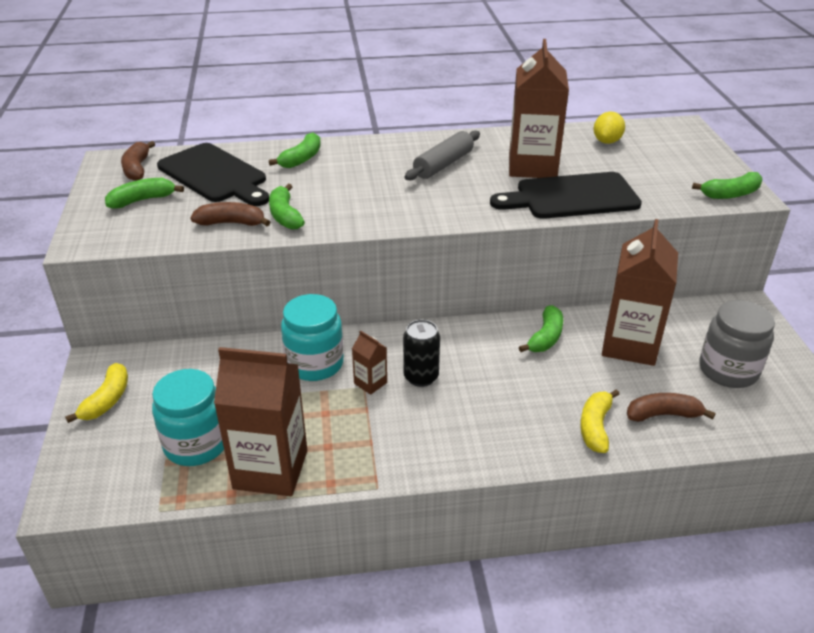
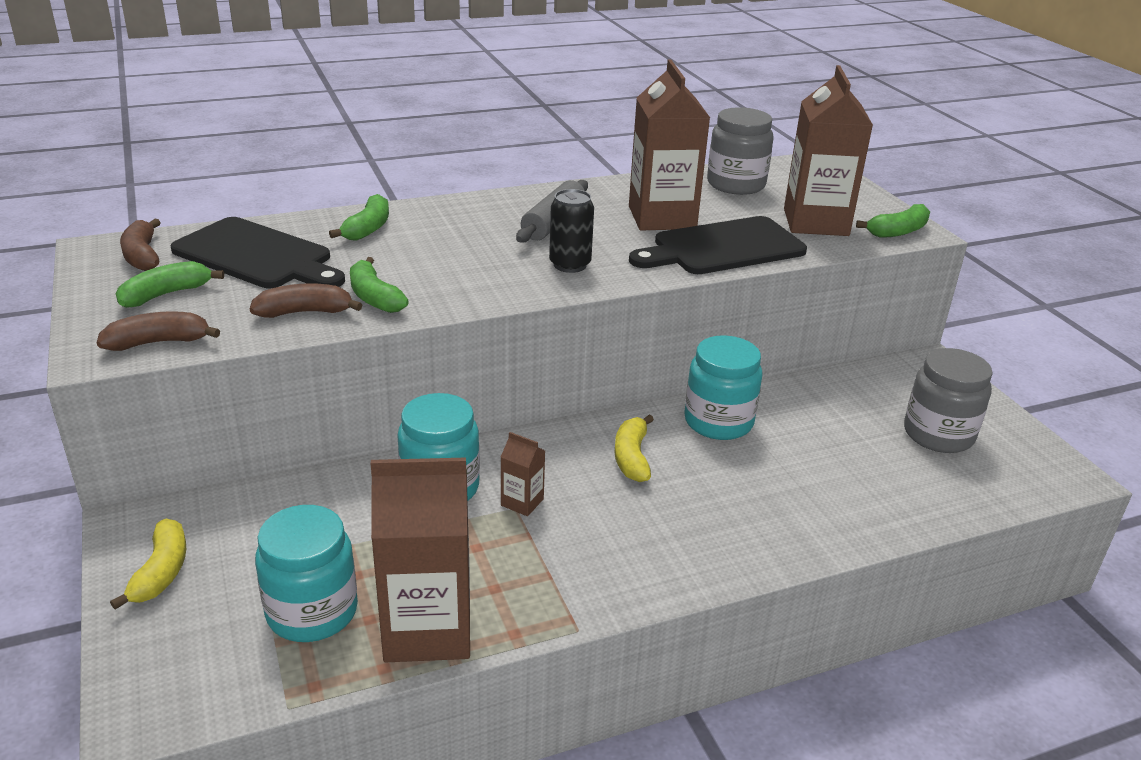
camera: 15 degrees left, 5 degrees down
black can [403,319,440,387] -> black can moved to [549,189,594,273]
green banana [519,305,563,352] -> turquoise jar [684,335,763,440]
yellow banana [580,389,620,453] -> yellow banana moved to [615,415,654,482]
yellow lemon [594,112,625,144] -> grey jar [707,107,774,195]
brown carton [602,219,678,366] -> brown carton moved to [784,65,873,236]
brown banana [627,393,716,422] -> brown banana moved to [96,311,220,351]

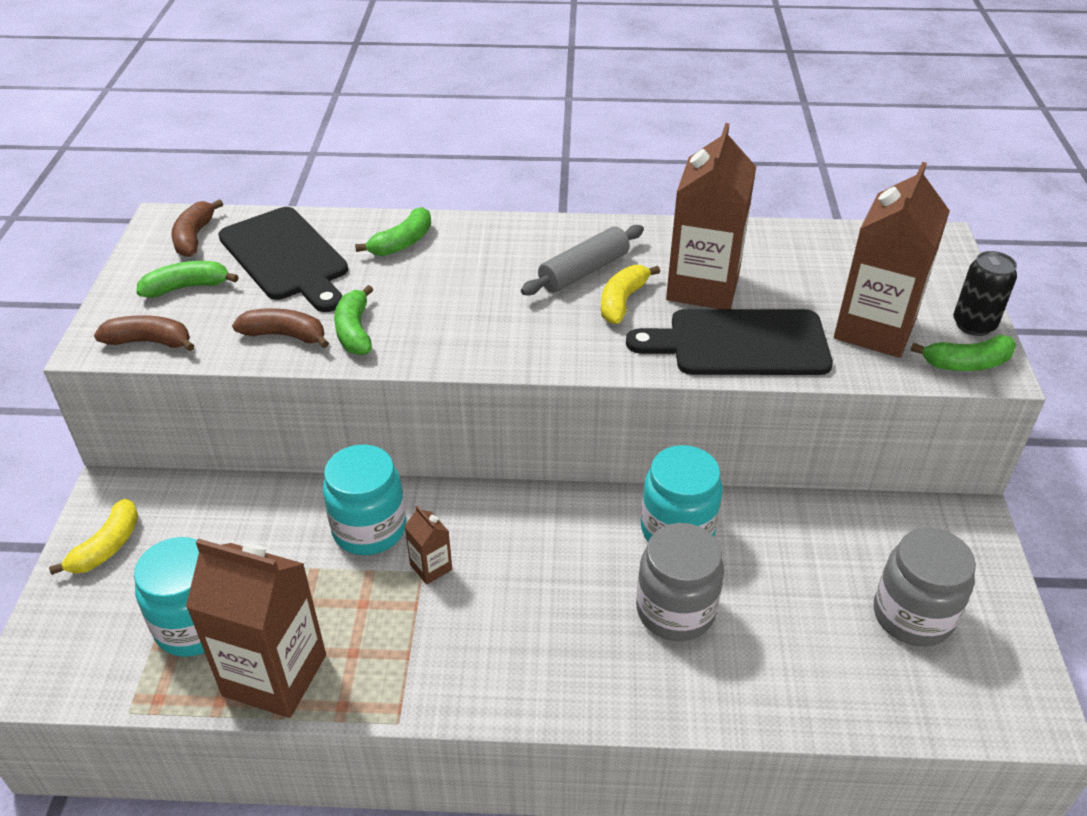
camera: 25 degrees right, 10 degrees up
black can [549,189,594,273] -> black can moved to [953,251,1017,336]
yellow banana [615,415,654,482] -> yellow banana moved to [601,265,660,324]
grey jar [707,107,774,195] -> grey jar moved to [636,523,724,641]

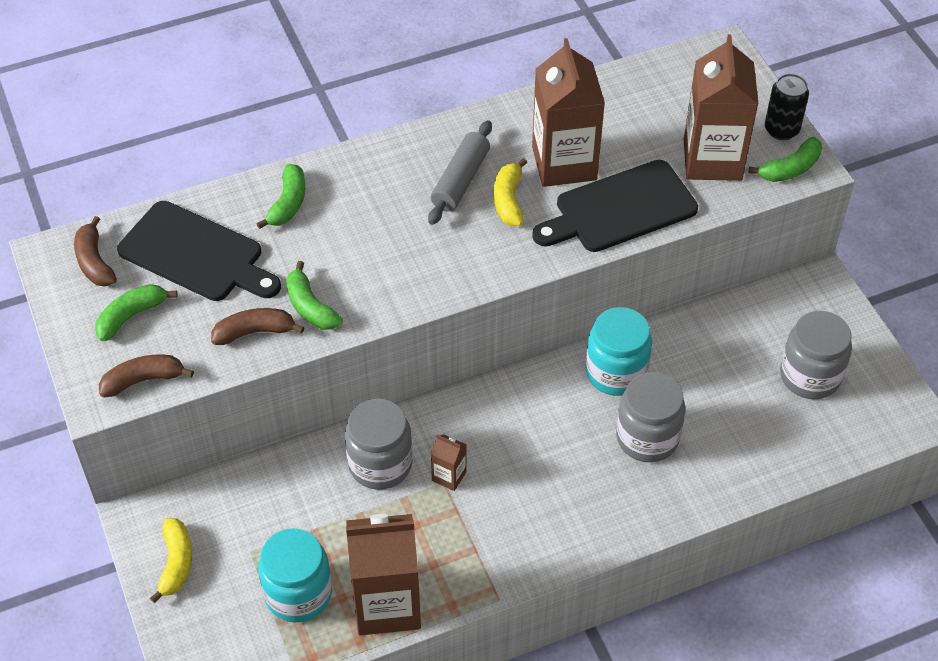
camera: 25 degrees left, 10 degrees up
turquoise jar [322,444,406,555] -> grey jar [345,399,413,490]

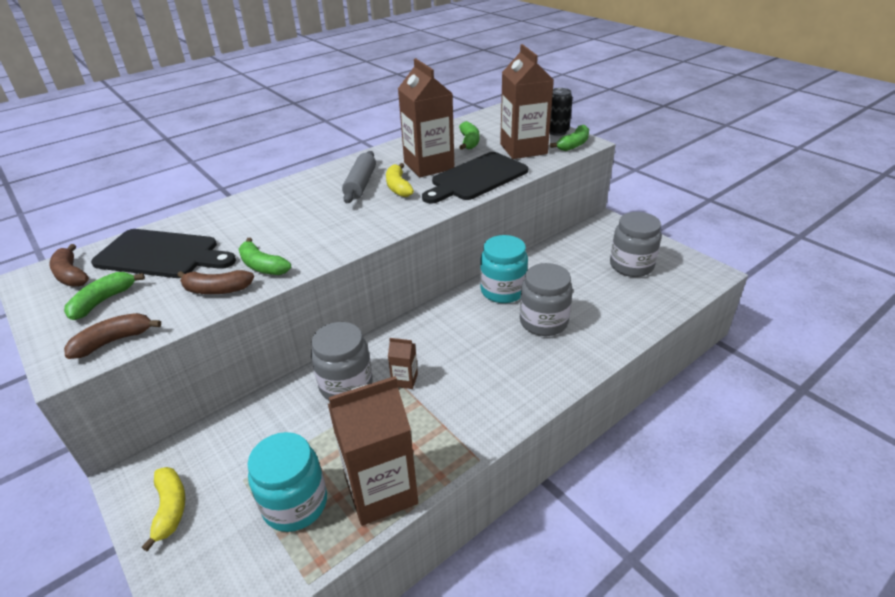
camera: 15 degrees left, 15 degrees down
brown banana [211,308,304,345] -> brown banana turned 150 degrees counterclockwise [177,270,254,294]
green banana [256,164,305,229] -> green banana moved to [459,121,479,150]

